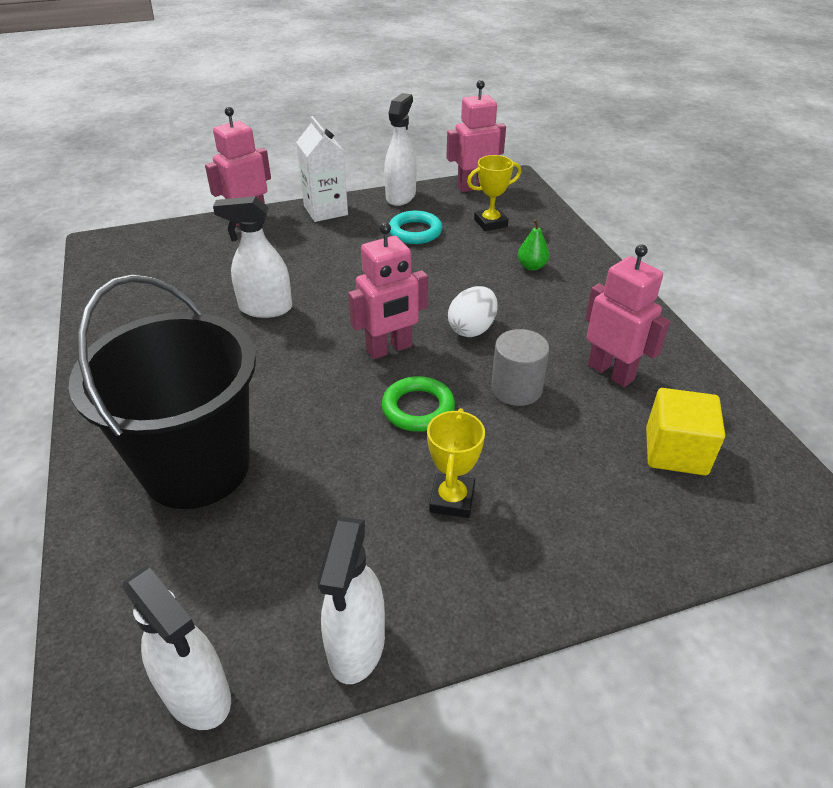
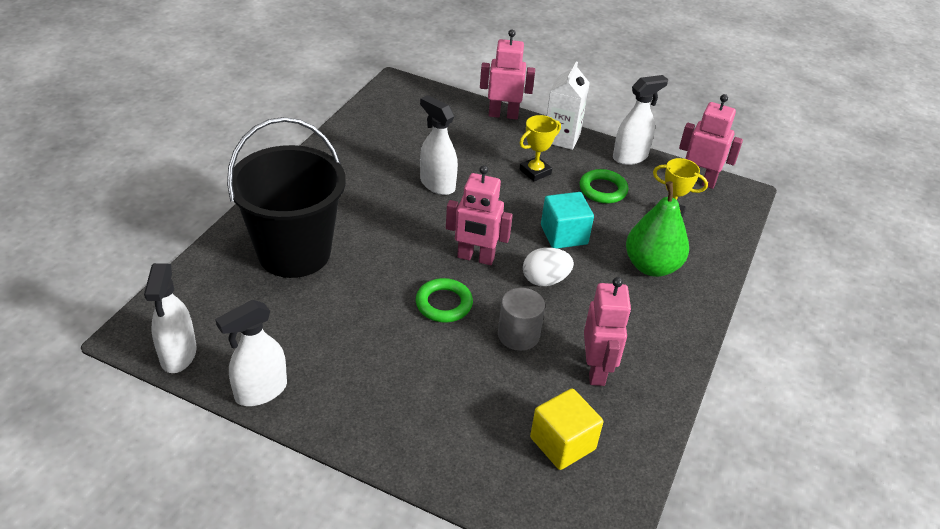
camera: 40 degrees right, 0 degrees up
turquoise ring [389,211,442,244] -> green ring [579,169,628,204]
yellow trophy [427,408,485,518] -> yellow trophy moved to [519,115,561,181]
green pear [518,219,549,271] -> green pear [626,181,689,277], size x2.13
none -> turquoise cube [541,192,594,249]

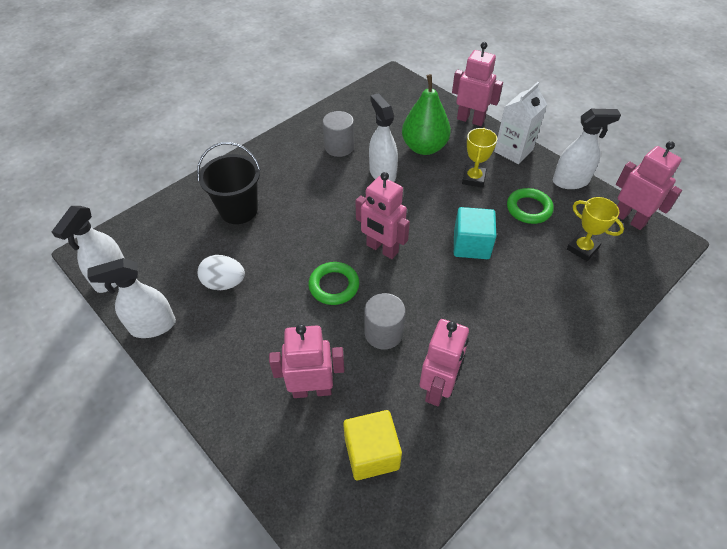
camera: 25 degrees right, 10 degrees up
black bucket [227,117,346,278] -> black bucket [197,142,261,224], size x0.63
yellow trophy [519,115,561,181] -> yellow trophy turned 60 degrees counterclockwise [462,128,497,188]
white egg [523,248,574,286] -> white egg moved to [198,255,245,290]
green pear [626,181,689,277] -> green pear moved to [402,74,451,155]
none -> pink robot [269,324,345,398]
none -> grey cylinder [323,111,354,157]

